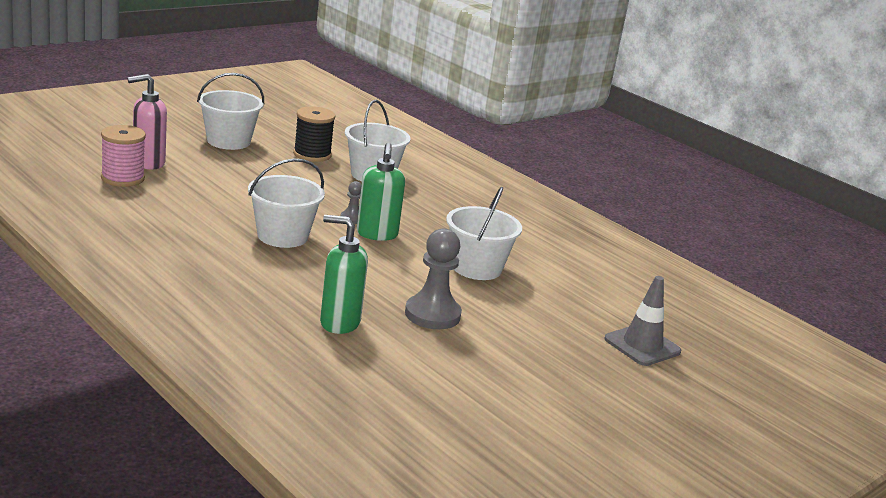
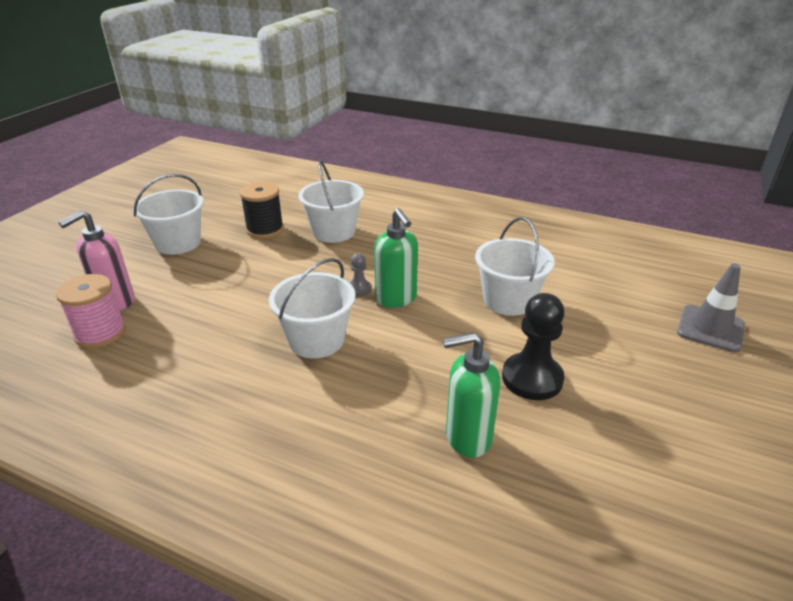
camera: 20 degrees left, 10 degrees up
grey pawn [405,228,462,329] -> black pawn [502,293,565,400]

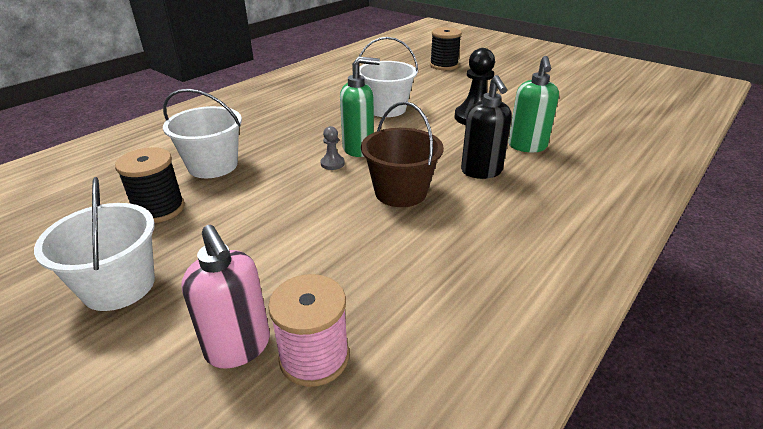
camera: 75 degrees left, 0 degrees up
white bucket [269,258,355,358] -> brown bucket [361,101,444,207]
grey traffic cone [677,263,745,353] -> black spool [430,27,462,70]
none -> black soap dispenser [461,75,512,179]

